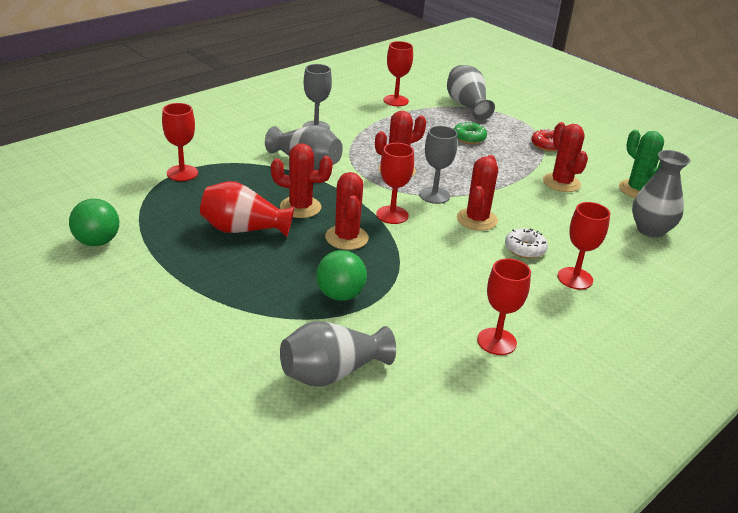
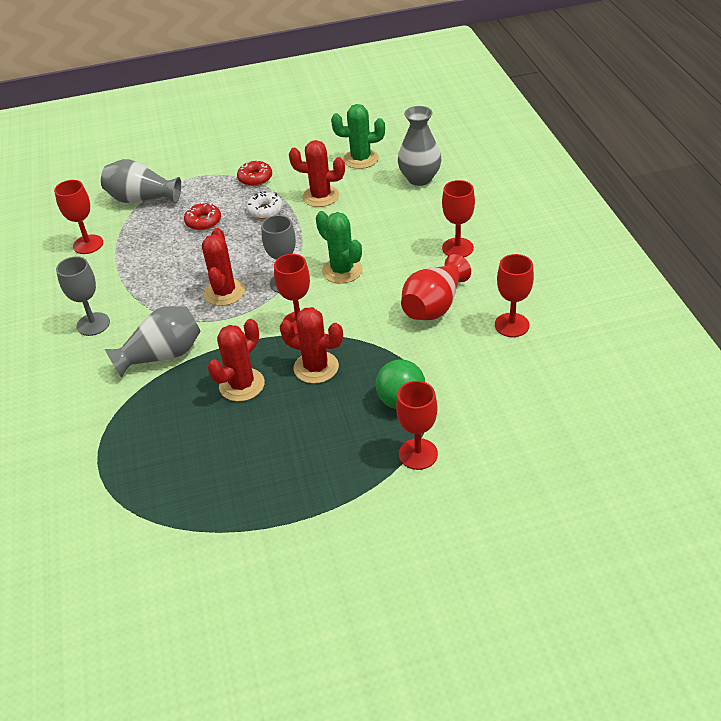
camera: 55 degrees left, 10 degrees up
green ball [69,199,119,246] -> none
red goblet [162,103,198,181] -> red goblet moved to [396,381,438,470]
red vase [200,181,294,237] -> red vase moved to [401,254,471,320]
grey vase [280,321,396,387] -> none
green donut [454,121,487,144] -> red donut [184,202,221,231]
red cactus [457,155,498,231] -> green cactus [316,211,363,284]
white donut [505,228,548,259] -> white donut moved to [246,192,283,219]

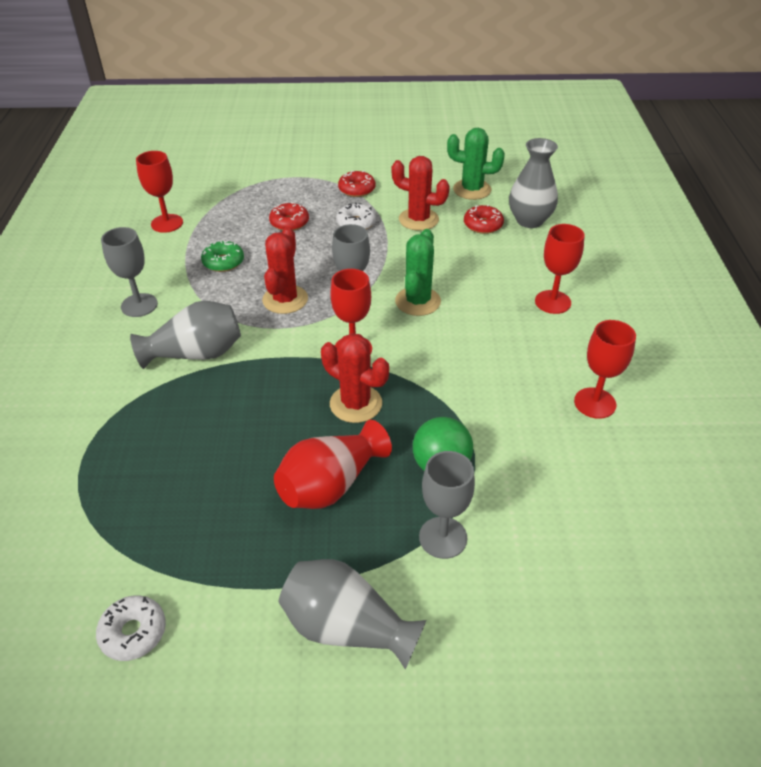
camera: 10 degrees right, 0 degrees up
grey vase [101,159,181,204] -> grey vase moved to [279,559,427,670]
red cactus [208,319,265,402] -> none
green cactus [316,211,363,284] -> green cactus turned 45 degrees clockwise [395,229,441,316]
red goblet [396,381,438,470] -> grey goblet [419,451,475,559]
red vase [401,254,471,320] -> red vase moved to [274,420,392,509]
none -> white donut [96,595,166,661]
none -> green donut [201,241,244,272]
none -> red donut [464,205,504,234]

